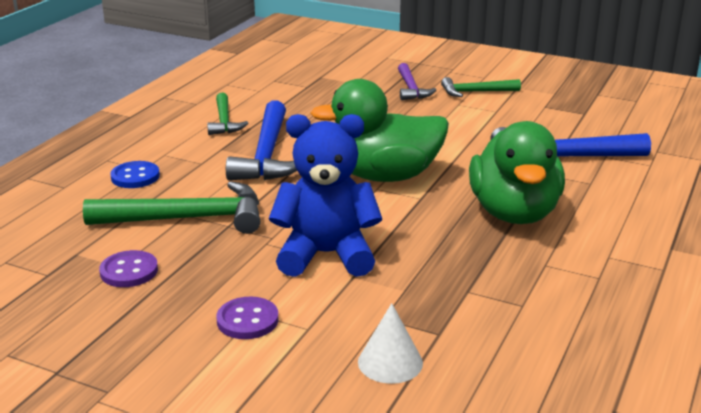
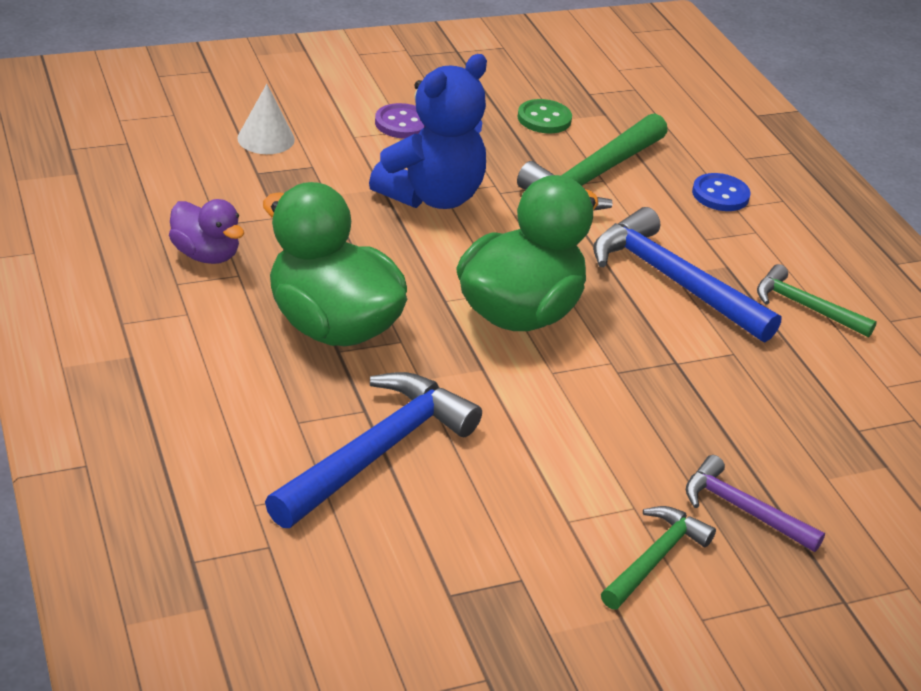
camera: 130 degrees right, 10 degrees up
purple button [99,250,158,287] -> green button [517,99,572,133]
none -> purple duck [169,199,244,264]

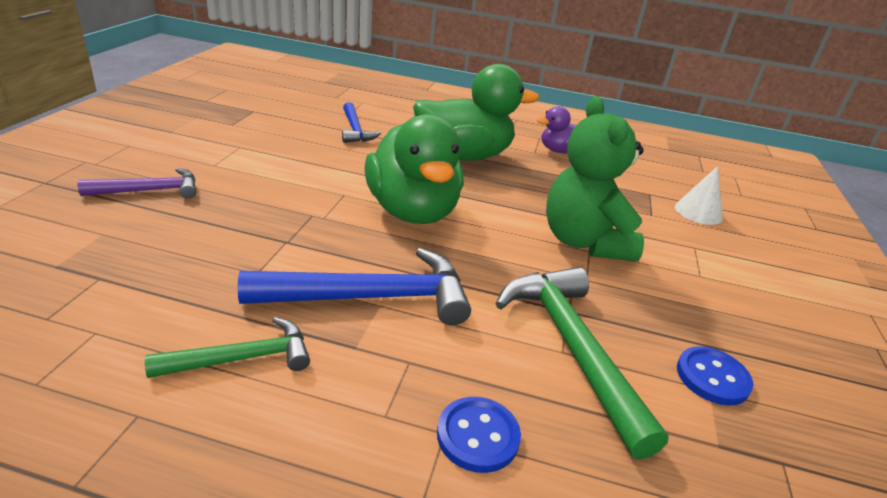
camera: 125 degrees right, 5 degrees down
blue hammer [265,372,482,528] -> blue hammer [342,102,381,143], size x0.58
blue teddy bear [369,54,487,209] -> green teddy bear [546,96,644,261]
purple button [375,103,425,139] -> none
green button [517,99,572,133] -> blue button [677,346,753,406]
green hammer [601,506,716,609] -> none

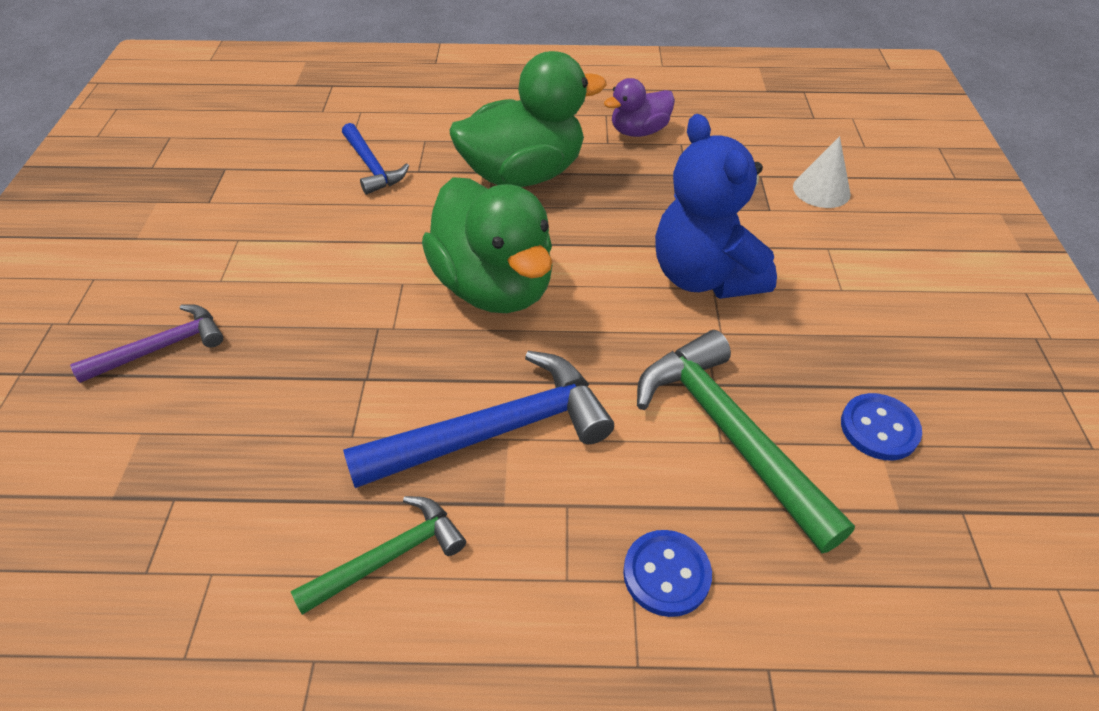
camera: 10 degrees left, 15 degrees up
green teddy bear [546,96,644,261] -> blue teddy bear [655,114,777,299]

